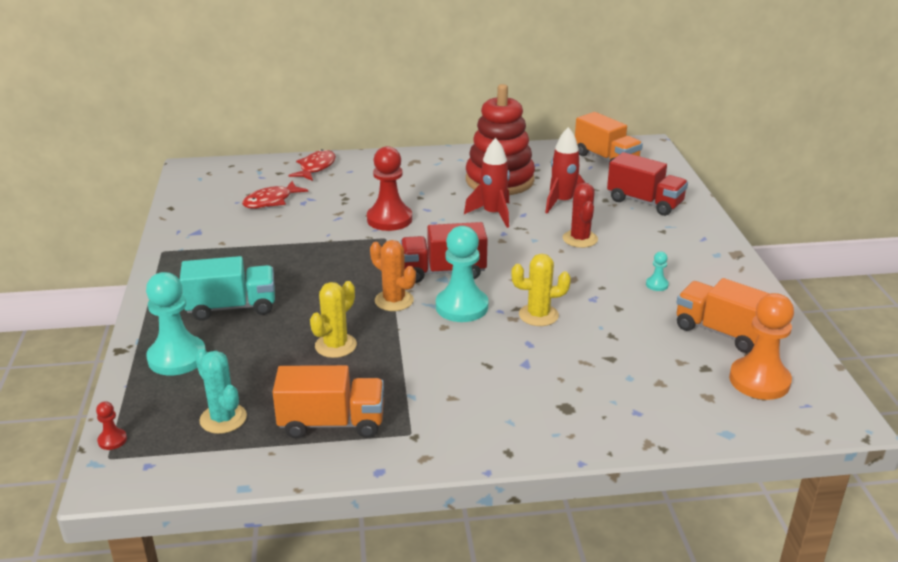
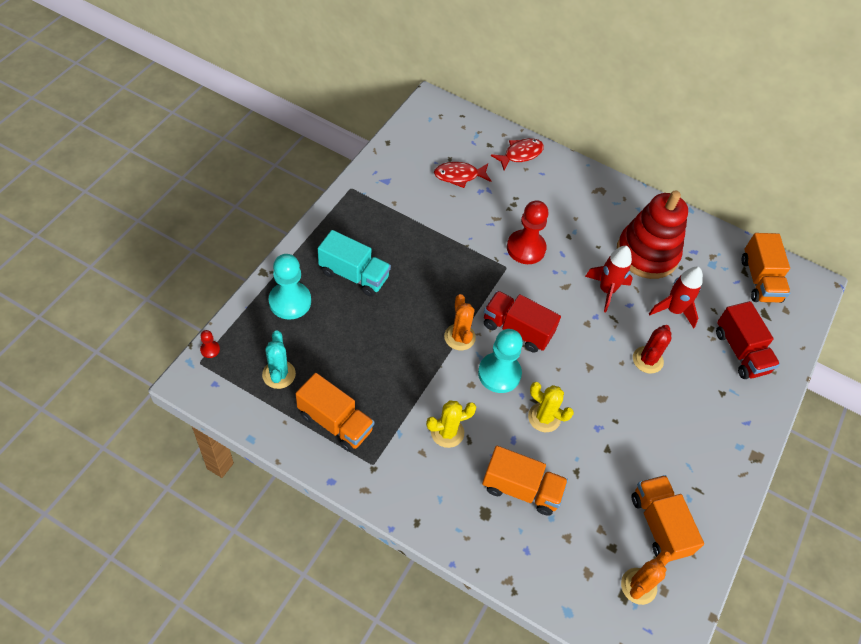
camera: 30 degrees right, 25 degrees up
yellow cactus [310,281,357,358] -> yellow cactus moved to [426,400,476,448]
turquoise pawn [646,252,669,291] -> none
orange pawn [729,293,794,400] -> orange cactus [621,550,672,605]
none -> orange truck [482,446,568,516]

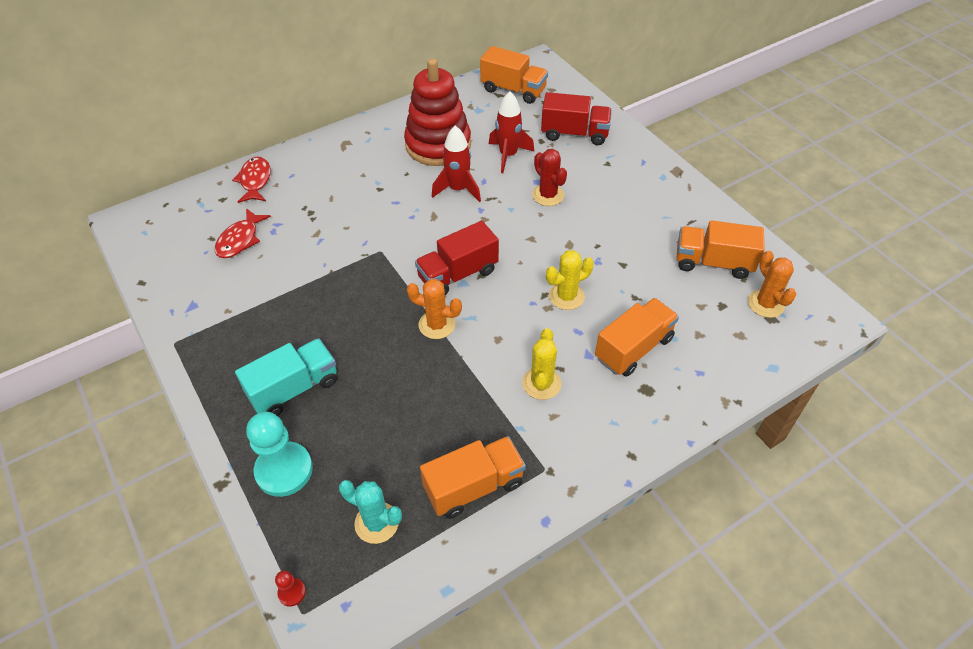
camera: 55 degrees left, 5 degrees down
turquoise pawn [478,329,523,393] -> none
red pawn [507,200,549,264] -> none

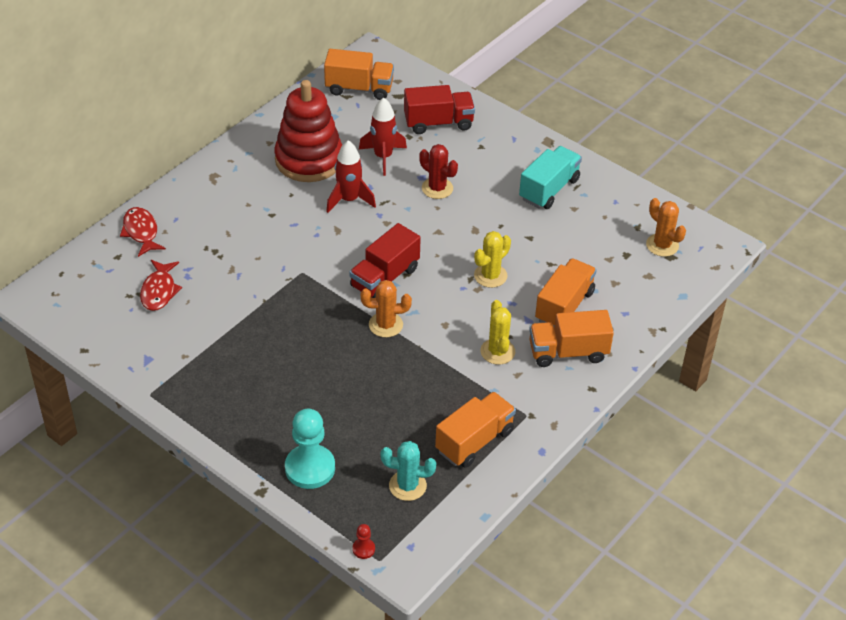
camera: 20 degrees left, 5 degrees down
turquoise truck [235,339,337,416] -> turquoise truck moved to [519,146,582,209]
orange truck [677,220,765,279] -> orange truck moved to [529,310,614,367]

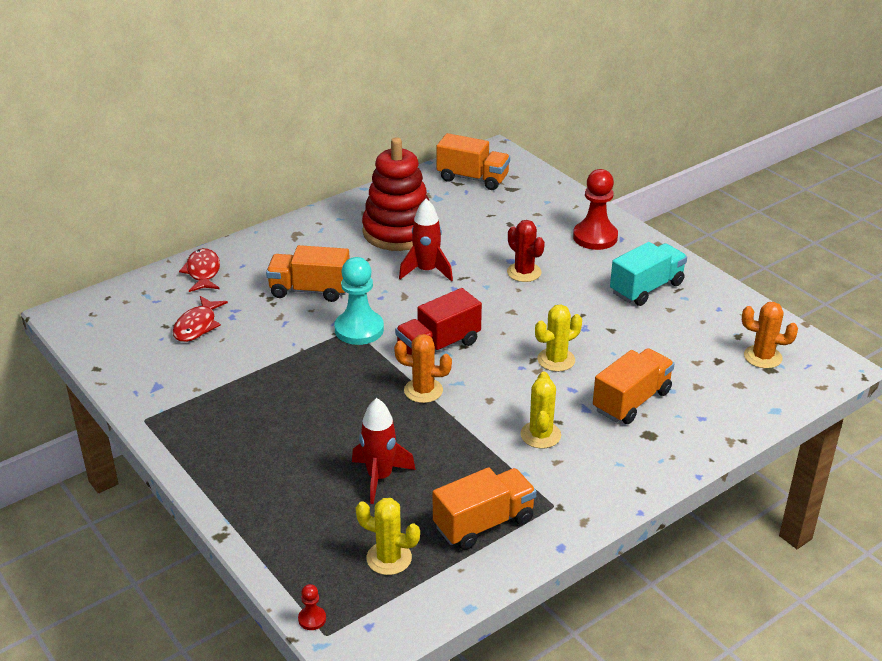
camera: 15 degrees right, 10 degrees down
turquoise pawn [285,409,335,489] -> turquoise pawn moved to [335,257,384,345]
red rocket [359,97,407,176] -> red rocket moved to [352,398,416,504]
turquoise cactus [381,441,436,501] -> yellow cactus [356,498,420,575]
red truck [404,85,475,134] -> none
orange truck [529,310,614,367] -> orange truck moved to [266,245,350,302]
orange cactus [646,198,686,257] -> orange cactus turned 45 degrees counterclockwise [742,302,798,369]
none -> red pawn [573,169,618,250]

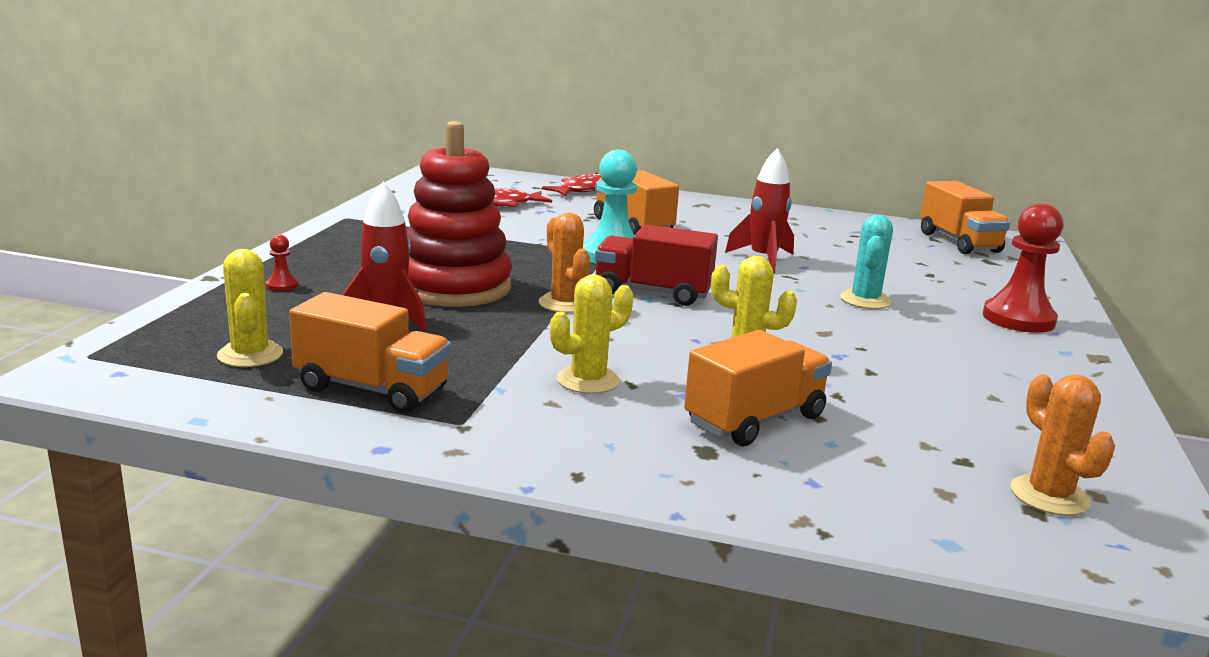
camera: 50 degrees right, 15 degrees down
red pawn [298,584,326,630] -> red pawn moved to [266,234,298,291]
red stacking toy [362,137,429,251] -> red stacking toy moved to [406,121,512,307]
red cactus [507,220,545,282] -> turquoise cactus [840,215,893,309]
orange truck [593,348,675,424] -> orange truck turned 45 degrees counterclockwise [684,330,832,446]
turquoise truck [610,242,687,306] -> none

